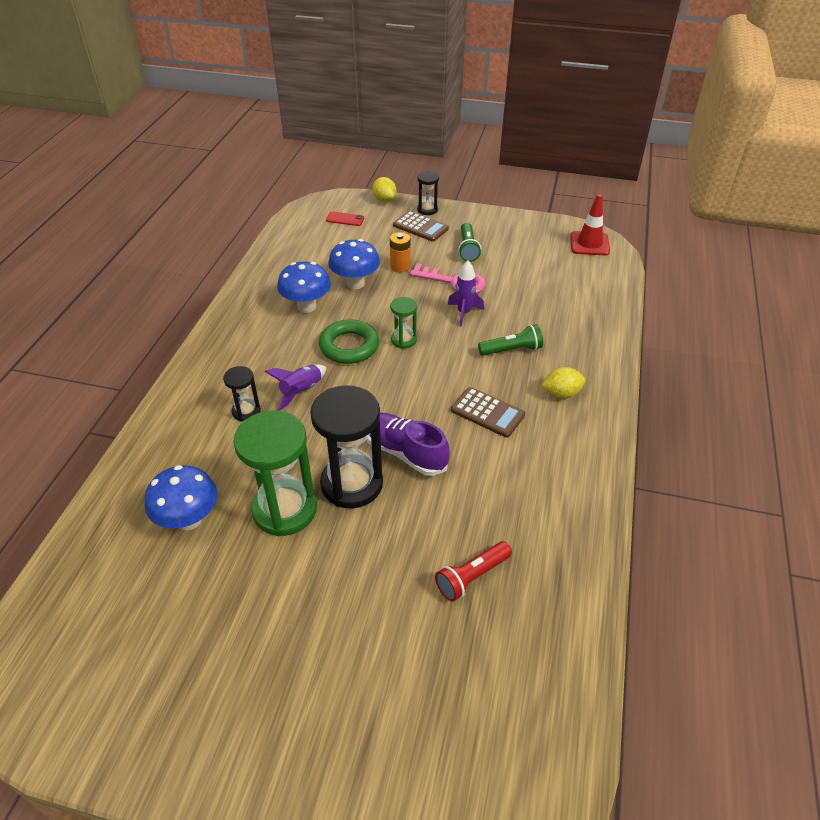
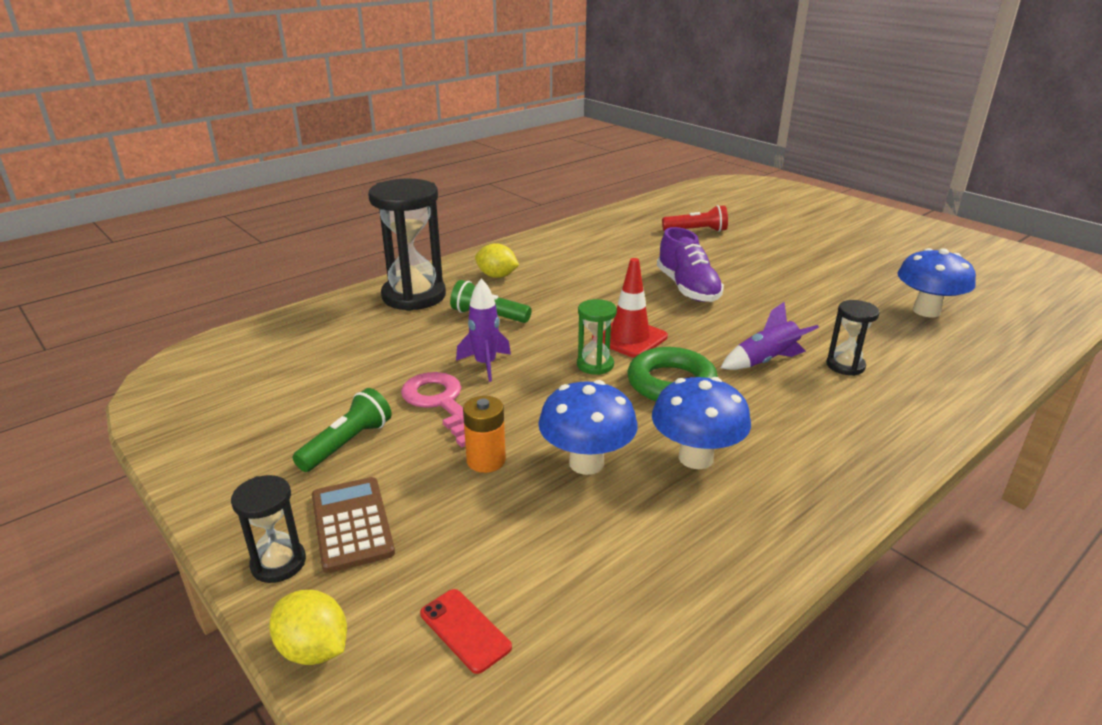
camera: 145 degrees left, 15 degrees down
green hourglass [233,410,317,536] -> none
black hourglass [310,385,383,508] -> black hourglass moved to [368,178,446,311]
yellow lemon [372,177,397,202] -> yellow lemon turned 60 degrees counterclockwise [269,590,347,665]
brown calculator [451,387,525,438] -> none
red traffic cone [570,194,610,256] -> red traffic cone moved to [592,258,668,358]

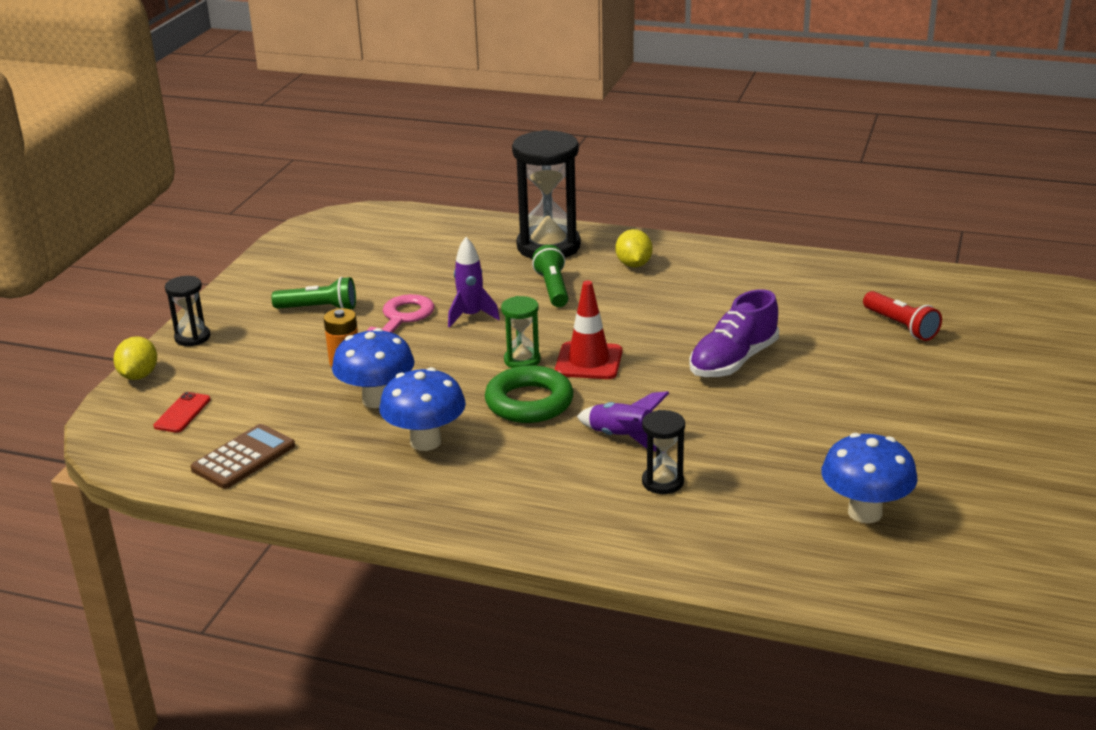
camera: 60 degrees right, 0 degrees up
brown calculator [312,477,395,573] -> brown calculator moved to [190,424,295,489]

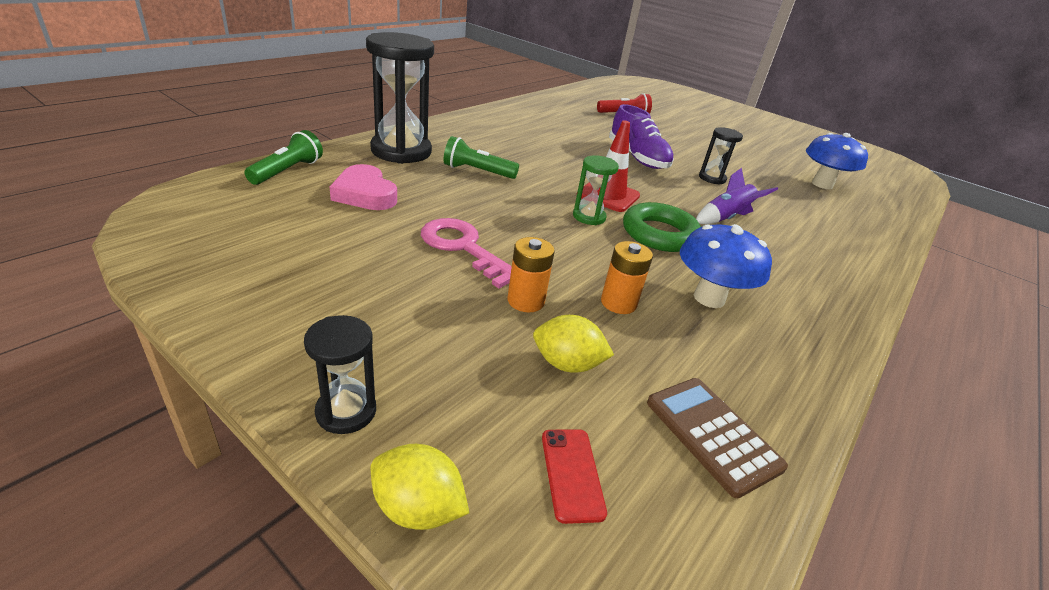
camera: 75 degrees left, 5 degrees up
red phone [154,392,211,433] -> red phone turned 45 degrees clockwise [542,429,607,524]
green flashlight [271,277,356,309] -> green flashlight moved to [244,130,323,185]
blue mushroom [332,328,415,408] -> orange battery [601,241,653,314]
purple rocket [448,237,500,328] -> none
yellow lemon [615,229,653,268] -> yellow lemon moved to [533,315,614,373]
black hourglass [642,410,685,494] -> black hourglass moved to [699,127,743,185]
none -> pink heart [330,164,397,210]

